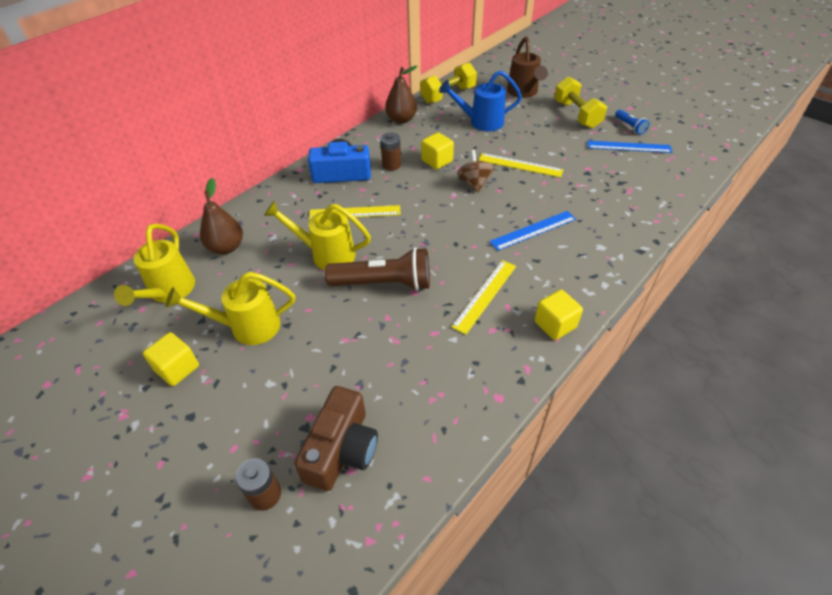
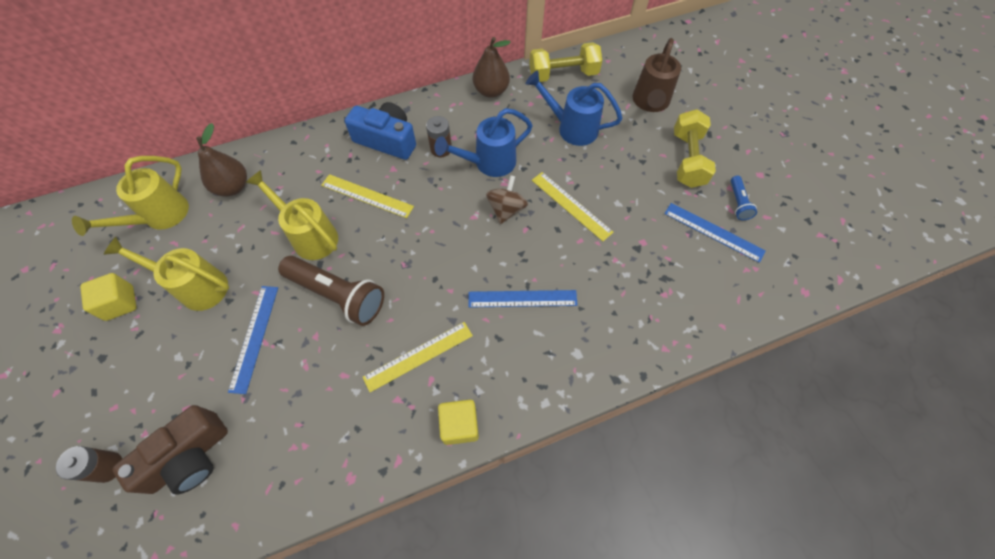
camera: 25 degrees right, 15 degrees up
yellow cube [421,132,454,170] -> blue watering can [434,108,533,177]
none -> blue ruler [228,286,278,394]

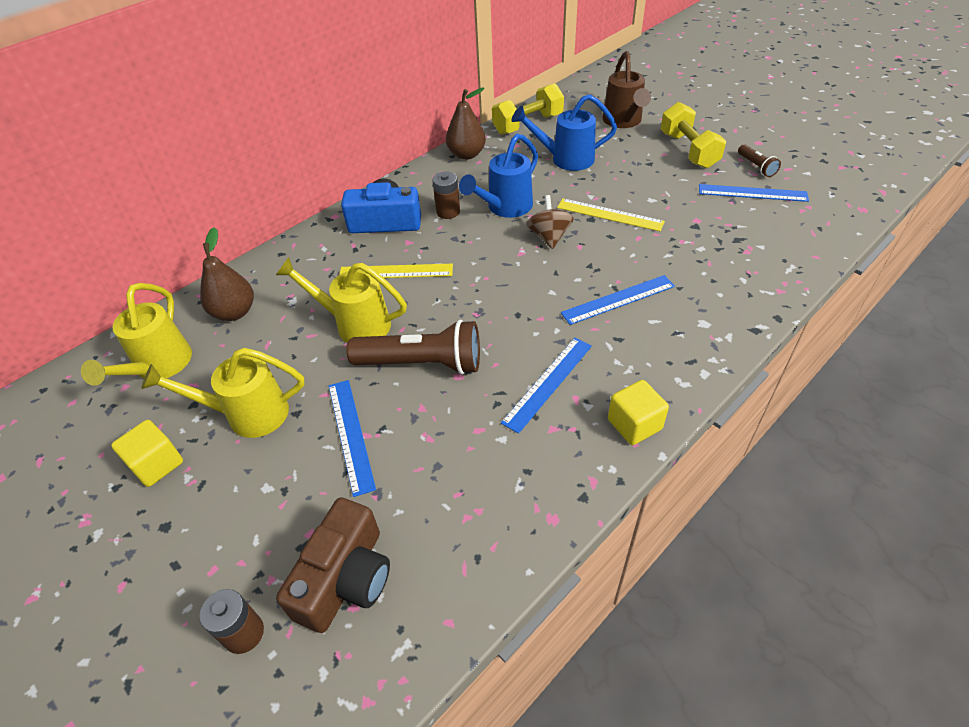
camera: 20 degrees left, 15 degrees down
yellow ruler [363,322,473,392] -> blue ruler [501,338,592,434]
blue flashlight [731,176,757,220] -> brown flashlight [738,145,781,177]

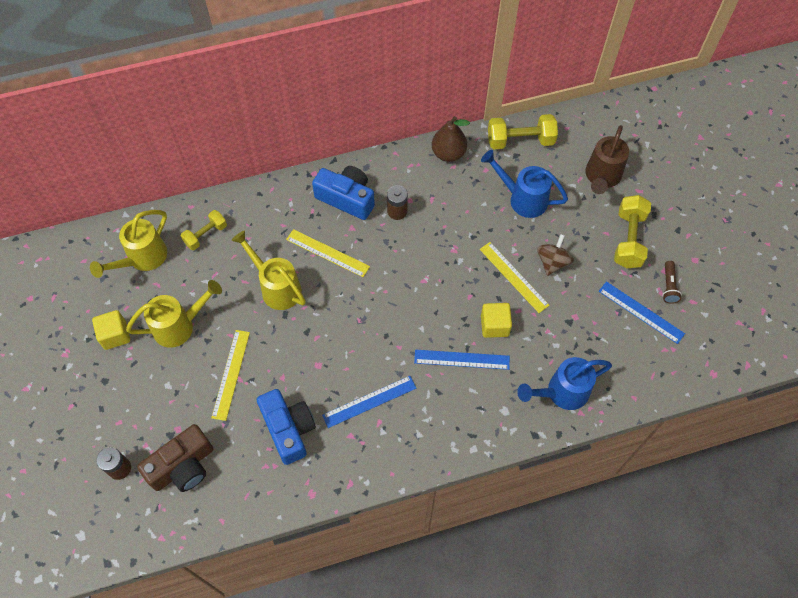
camera: 25 degrees right, 15 degrees up
yellow watering can [141,348,305,438] -> yellow watering can turned 135 degrees clockwise [126,280,222,348]
brown pear [200,227,254,321] -> yellow dumbbell [181,210,227,250]
blue ruler [329,380,376,497] -> yellow ruler [211,330,250,421]
brown flashlight [346,320,480,375] -> none
blue watering can [459,134,538,218] -> blue watering can moved to [517,357,612,410]
brown spinning top [526,195,574,249] -> brown spinning top moved to [537,234,574,276]
yellow cube [608,380,669,445] -> yellow cube moved to [481,303,512,338]
none -> blue camera [257,389,316,465]

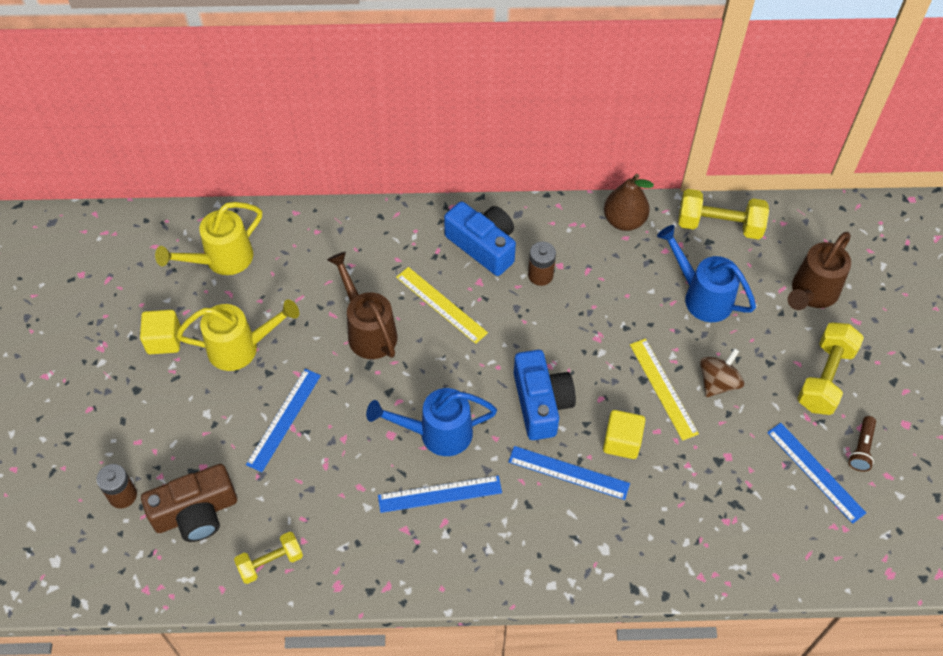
camera: 15 degrees right, 5 degrees down
yellow dumbbell [181,210,227,250] -> yellow dumbbell moved to [234,532,303,584]
yellow ruler [211,330,250,421] -> blue ruler [246,369,321,472]
yellow watering can [231,230,306,310] -> brown watering can [327,251,398,359]
blue camera [257,389,316,465] -> blue camera moved to [514,350,576,440]
blue watering can [517,357,612,410] -> blue watering can moved to [366,388,497,456]

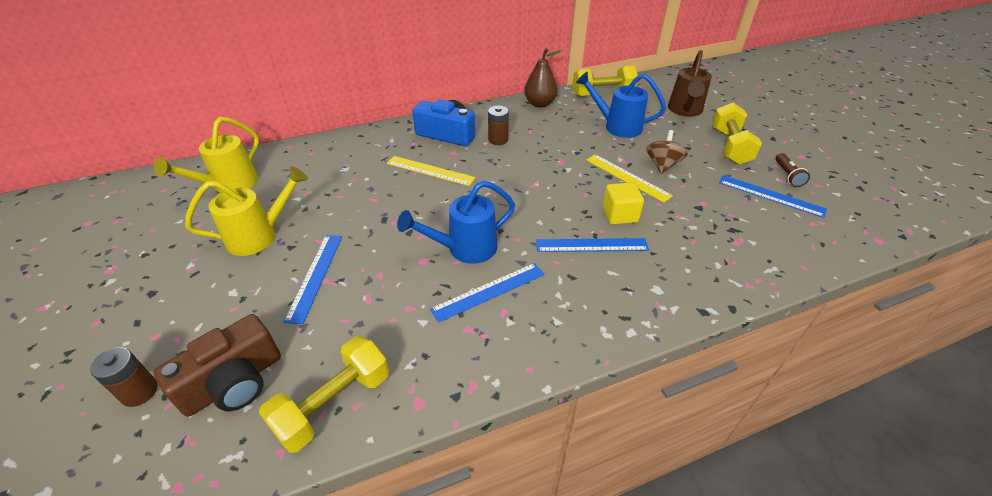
camera: 20 degrees left, 15 degrees down
yellow cube [140,310,181,354] -> none
yellow dumbbell [234,532,303,584] -> yellow dumbbell [259,336,389,453], size x1.56
brown watering can [327,251,398,359] -> none
blue camera [514,350,576,440] -> none

